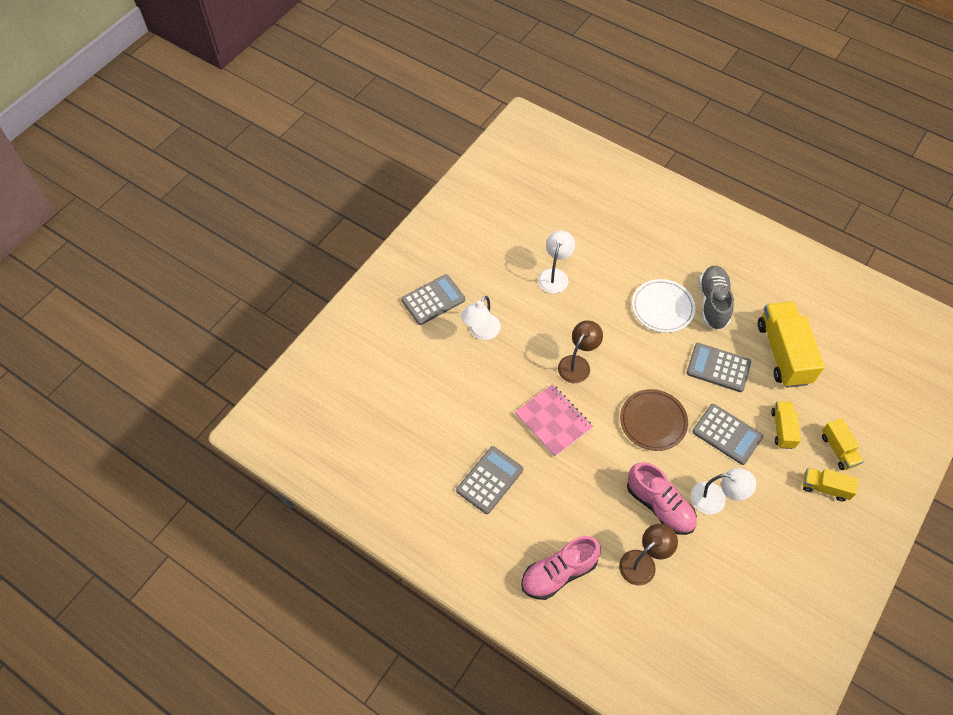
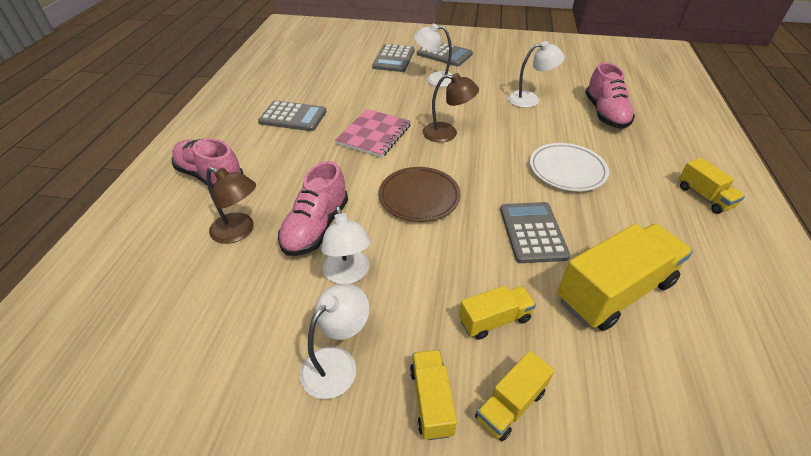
camera: 65 degrees right, 15 degrees down
grey calculator [692,404,763,465] -> grey calculator moved to [372,44,415,72]
grey shoe [699,265,734,330] -> none
none -> white lamp [300,284,369,399]
none -> pink shoe [585,62,635,129]
none -> yellow truck [679,158,745,214]

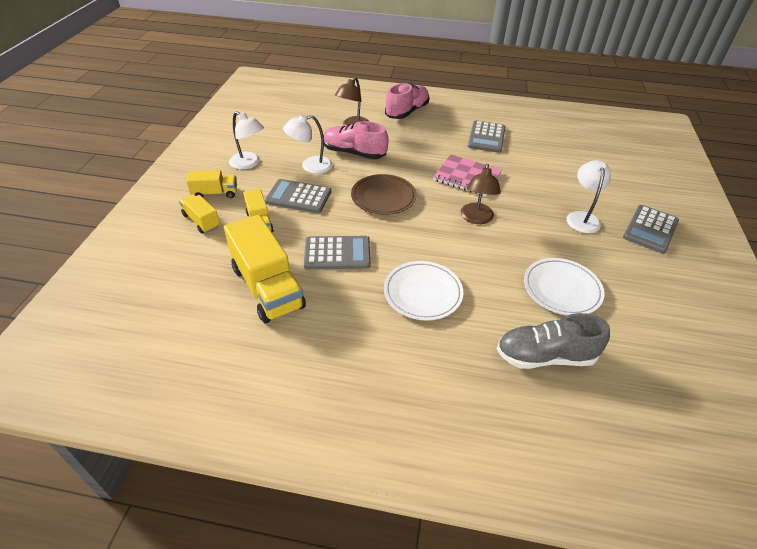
camera: 90 degrees right, 0 degrees up
grey calculator [372,44,415,72] -> grey calculator moved to [265,179,331,213]
white lamp [508,41,565,108] -> white plate [524,258,605,315]
pink shoe [585,62,635,129] -> grey shoe [497,313,610,369]
yellow truck [679,158,745,214] -> none

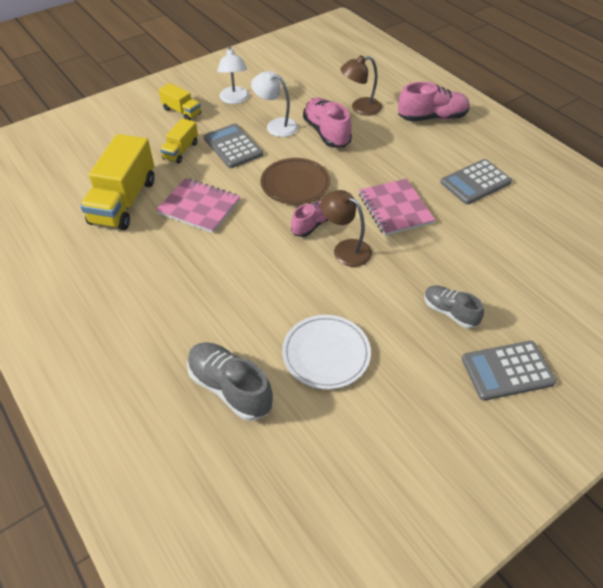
camera: 45 degrees right, 5 degrees up
yellow truck [179,194,220,233] -> none
grey calculator [304,236,371,269] -> pink notebook [156,178,240,233]
white plate [384,261,464,320] -> none
brown lamp [461,164,501,224] -> brown lamp turned 75 degrees clockwise [321,190,372,267]
white lamp [566,160,611,233] -> grey shoe [424,285,484,328]
none -> pink shoe [291,200,328,237]

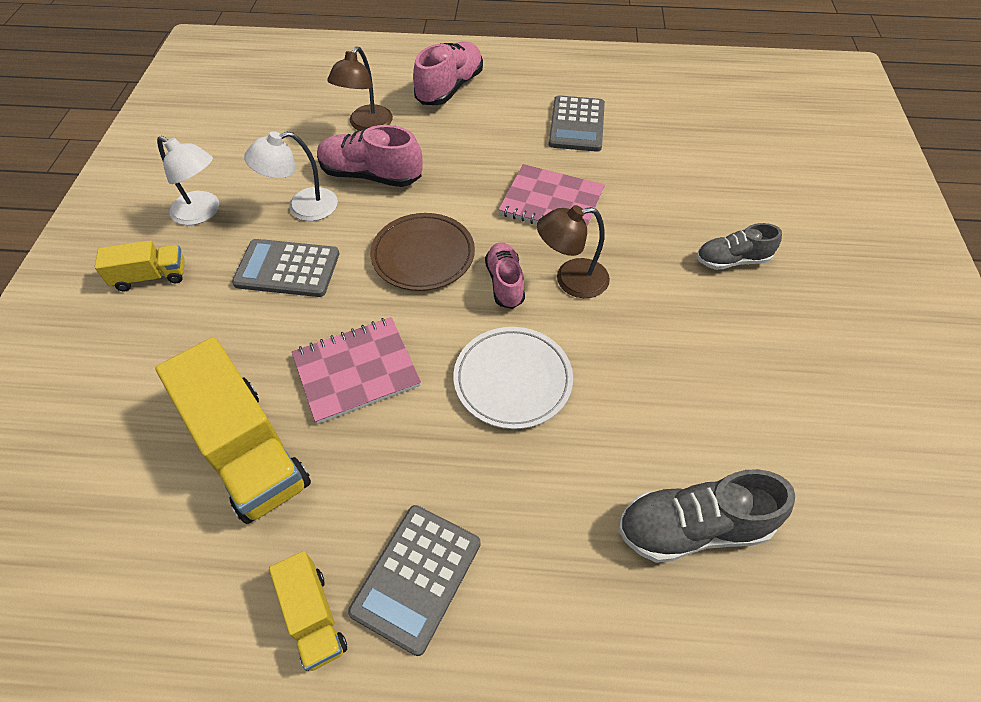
camera: 50 degrees left, 5 degrees up
yellow truck [160,118,198,164] -> yellow truck moved to [269,551,347,671]
white plate [282,315,371,389] -> white plate moved to [453,327,573,429]
grey calculator [462,341,556,401] -> grey calculator moved to [348,505,481,656]

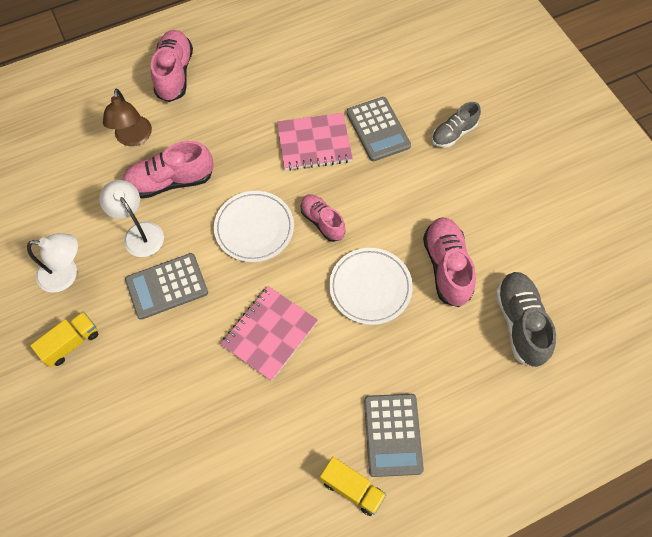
camera: 30 degrees left, 10 degrees up
yellow truck [155,337,311,524] -> none
white lamp [244,131,338,221] -> white lamp turned 105 degrees clockwise [99,180,164,257]
brown plate [370,213,475,291] -> white plate [214,191,294,262]
brown lamp [537,205,610,298] -> none
grey calculator [549,95,605,152] -> grey calculator moved to [347,97,411,161]
grey shoe [618,469,795,563] -> grey shoe turned 120 degrees clockwise [495,272,556,367]
none -> pink shoe [423,217,476,307]

